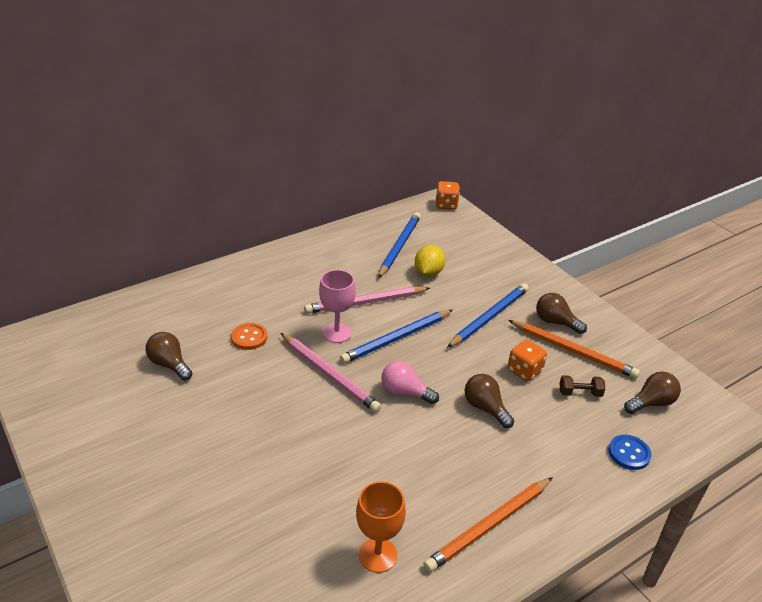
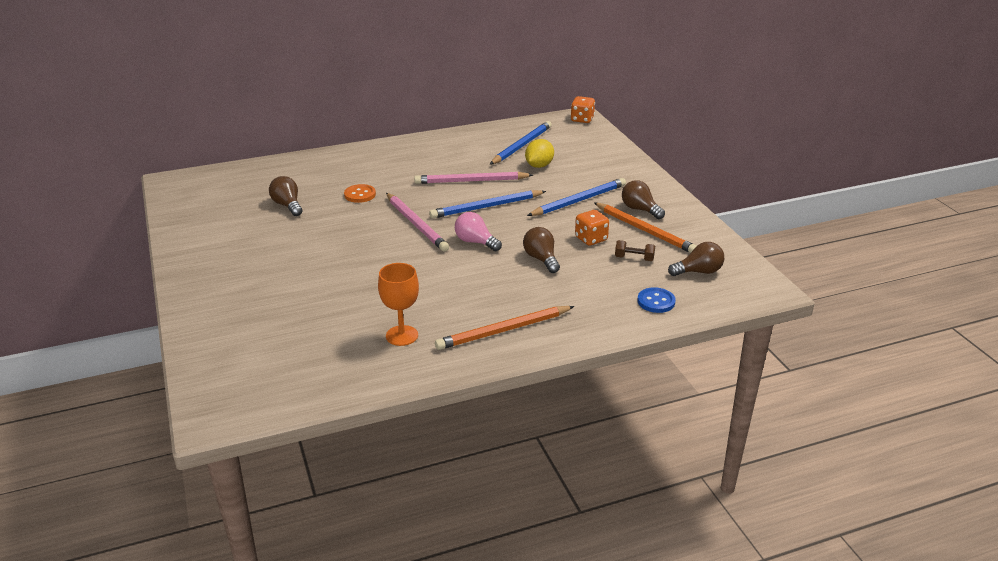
camera: 15 degrees right, 5 degrees down
pink goblet [319,270,356,343] -> none

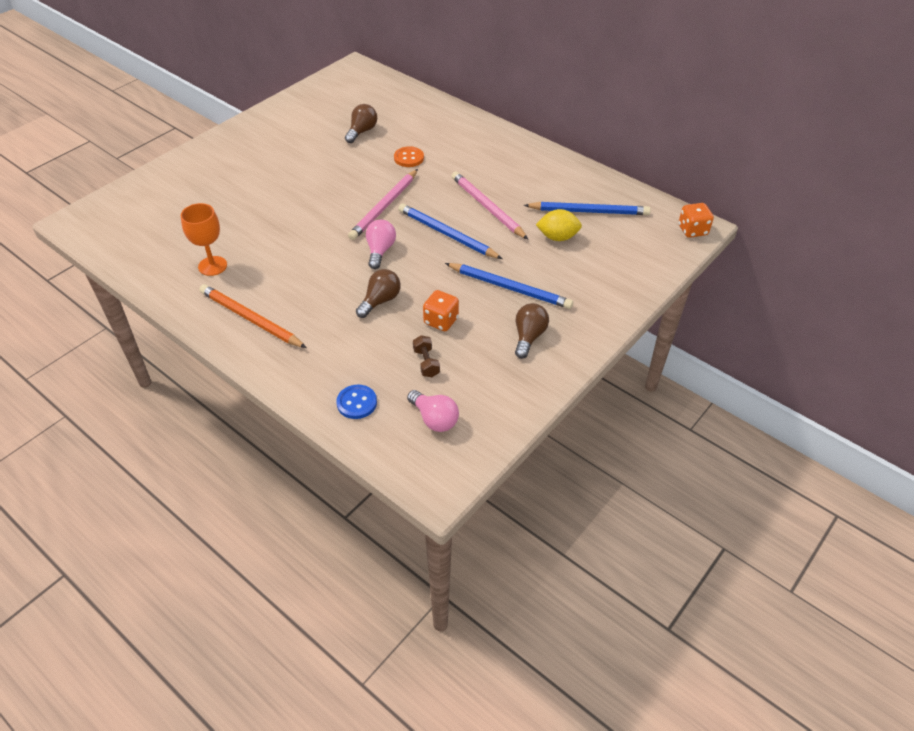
camera: 60 degrees right, 15 degrees up
orange pencil [594,203,696,253] -> none
brown light bulb [668,242,724,276] -> pink light bulb [407,390,459,432]

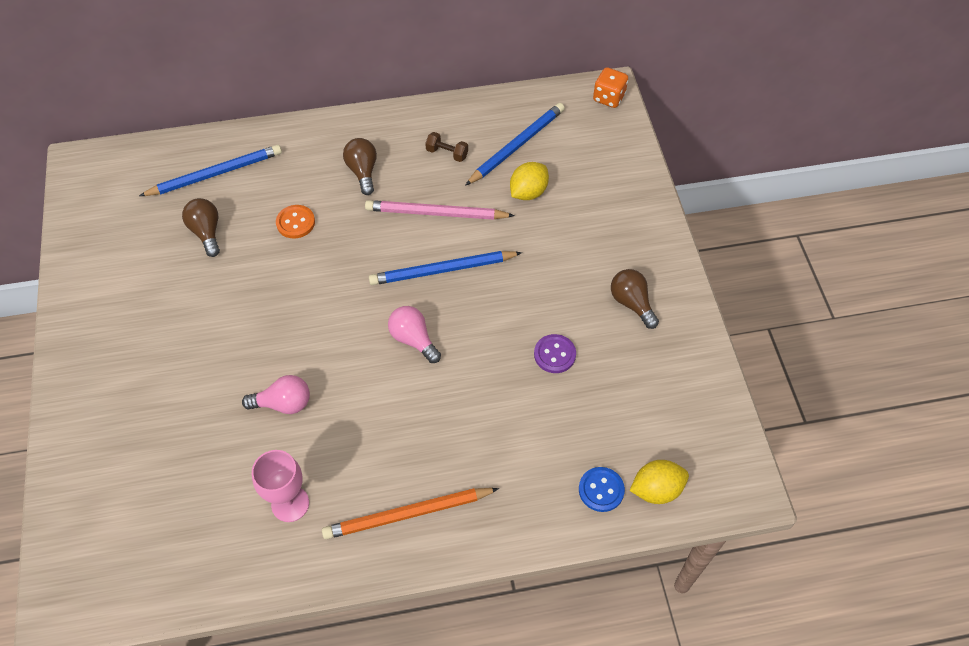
camera: 50 degrees left, 10 degrees up
orange goblet [181,203,227,276] -> pink goblet [252,450,309,522]
pink pencil [348,169,418,240] -> none
brown light bulb [356,269,401,318] -> brown light bulb moved to [343,138,377,195]
pink light bulb [407,390,459,432] -> pink light bulb moved to [242,375,310,414]
brown dumbbell [413,335,440,377] -> brown dumbbell moved to [425,132,468,162]
orange dice [423,290,459,331] -> purple button [534,334,576,373]
blue pencil [445,263,573,309] -> blue pencil moved to [139,145,282,196]
none -> yellow lemon [630,460,689,504]

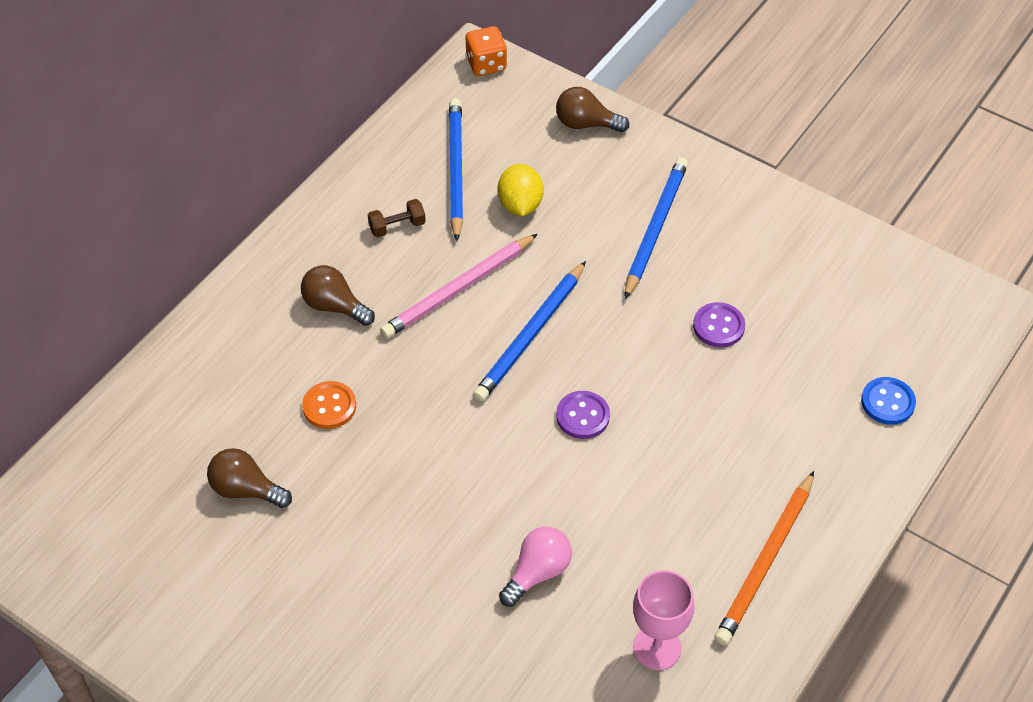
camera: 45 degrees left, 5 degrees down
blue pencil [139,145,282,196] -> blue pencil moved to [625,157,688,299]
pink light bulb [388,306,441,363] -> purple button [556,391,610,439]
brown light bulb [611,269,659,329] -> brown light bulb moved to [556,87,629,133]
yellow lemon [630,460,689,504] -> none

